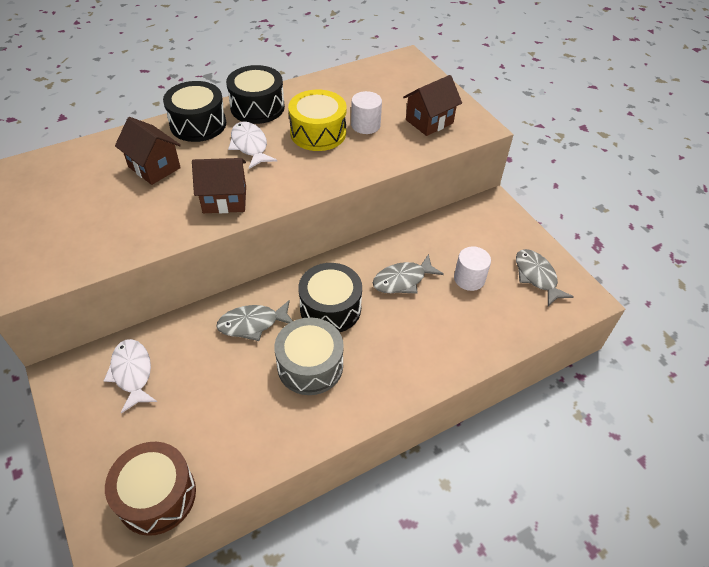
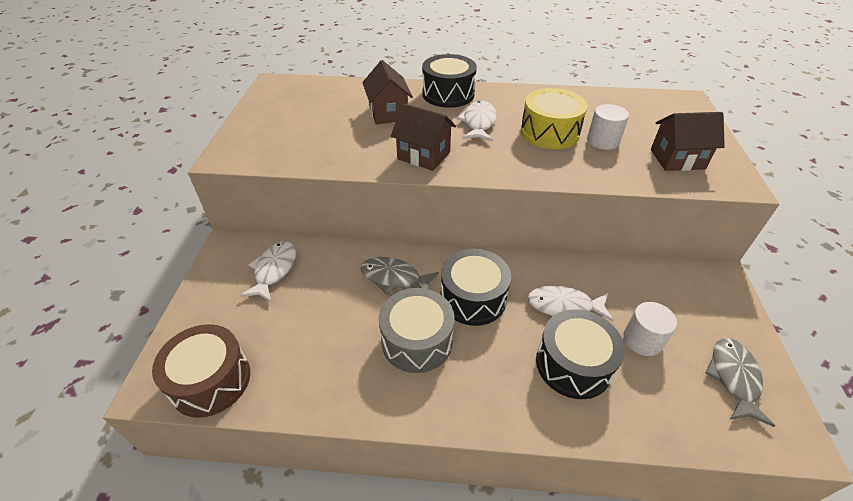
camera: 35 degrees right, 5 degrees down
black drum [226,65,285,124] -> black drum moved to [536,309,625,399]
grey fish [373,254,444,294] -> white fish [528,285,613,321]

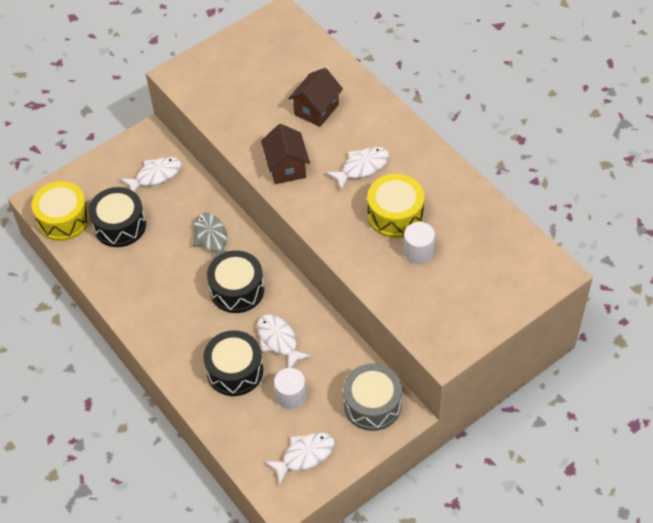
camera: 50 degrees right, 10 degrees up
brown drum [152,324,250,418] -> yellow drum [31,181,90,241]
grey drum [379,288,455,373] -> grey drum moved to [343,364,402,431]
black drum [422,54,477,108] -> black drum moved to [89,187,146,247]
brown house [651,112,725,171] -> none
grey fish [705,338,775,427] -> white fish [265,433,335,484]

